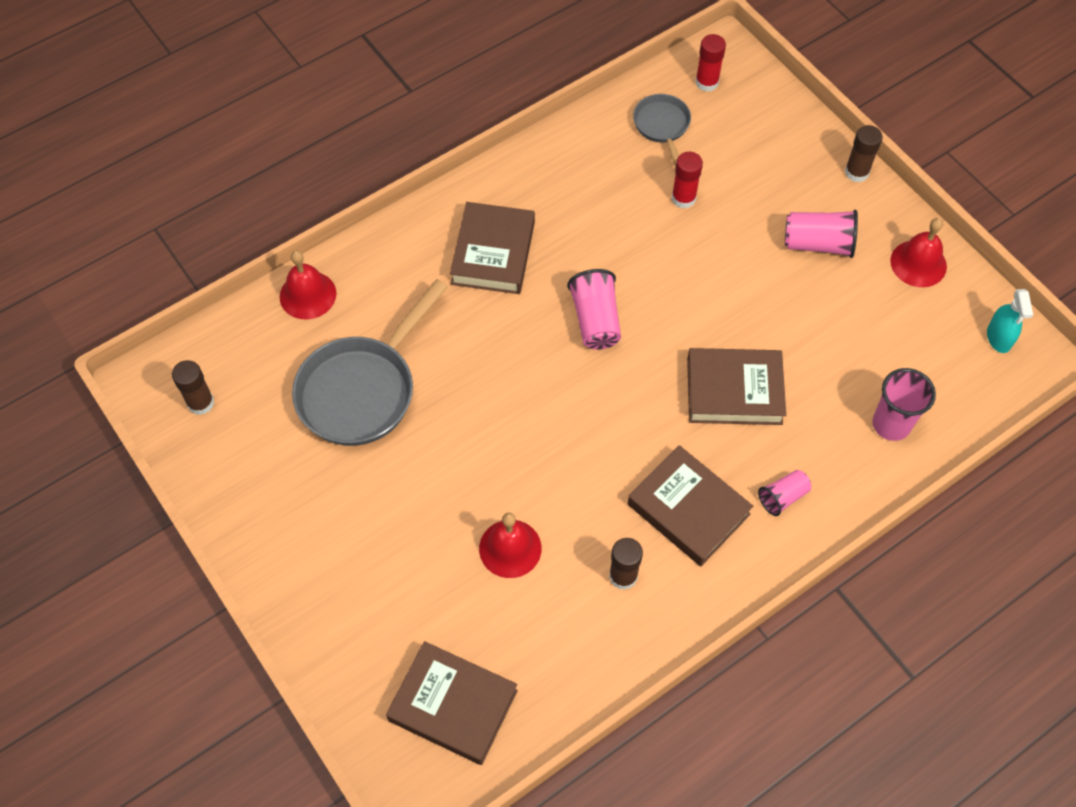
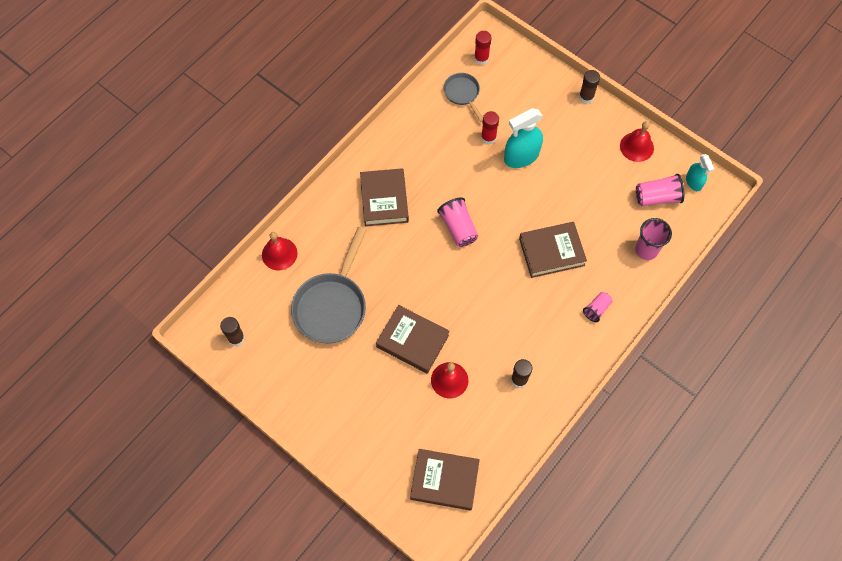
camera: 15 degrees left, 5 degrees up
brown book [628,445,753,566] -> brown book moved to [376,305,449,374]
pink cup [785,210,858,258] -> pink cup moved to [636,174,684,206]
none -> turquoise spray bottle [504,108,543,168]

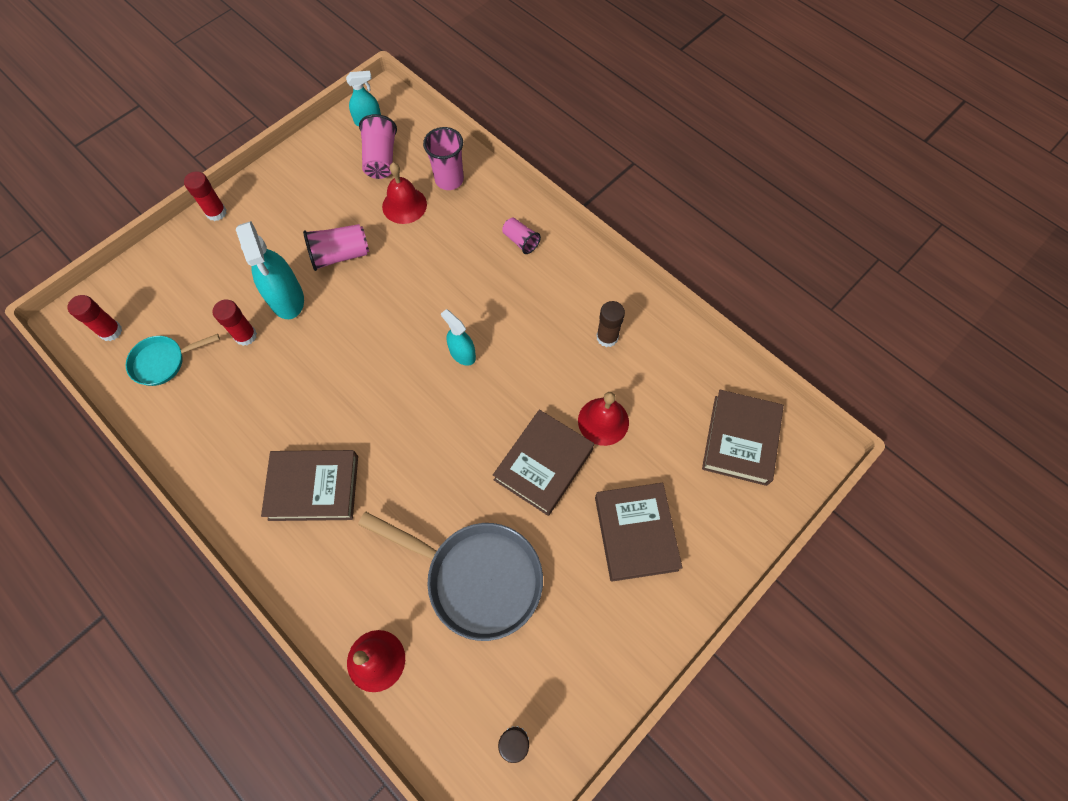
camera: 85 degrees left, 0 degrees up
pink cup [437,197,478,247] -> pink cup moved to [303,224,369,271]
grey pan [443,73,483,122] -> turquoise pan [126,334,220,386]
brown book [519,222,587,278] -> brown book moved to [595,483,683,582]
brown glue stick [579,70,600,104] -> red glue stick [184,171,227,221]
red bell [620,121,654,162] -> red bell moved to [382,163,427,224]
none -> turquoise spray bottle [441,309,476,366]

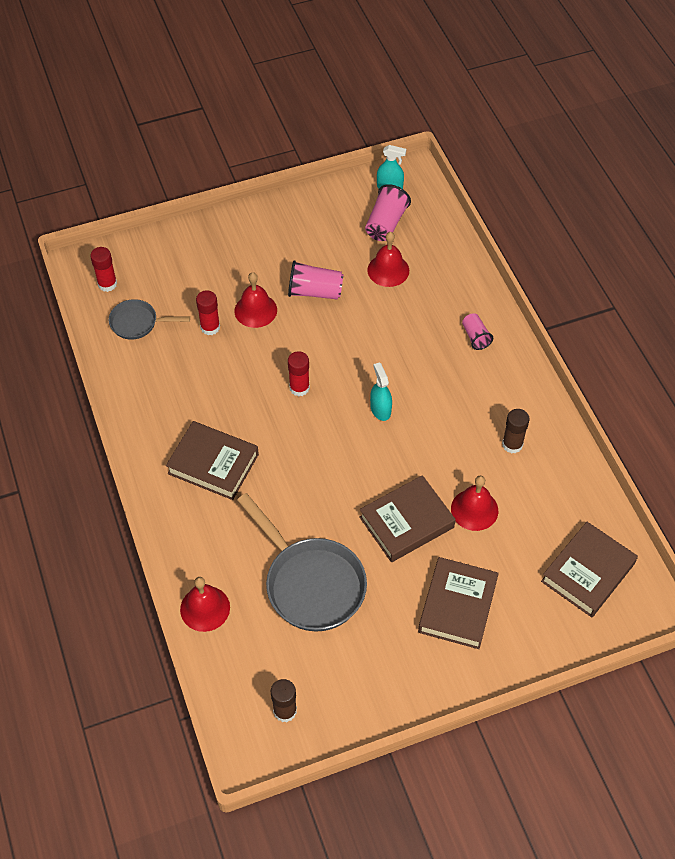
camera: 25 degrees right, 10 degrees down
turquoise pan [126,334,220,386] -> grey pan [109,299,190,340]
red glue stick [184,171,227,221] -> red glue stick moved to [288,351,310,397]
turquoise spray bottle [236,221,304,319] -> red bell [234,272,277,328]
pink cup [423,127,464,190] -> none

